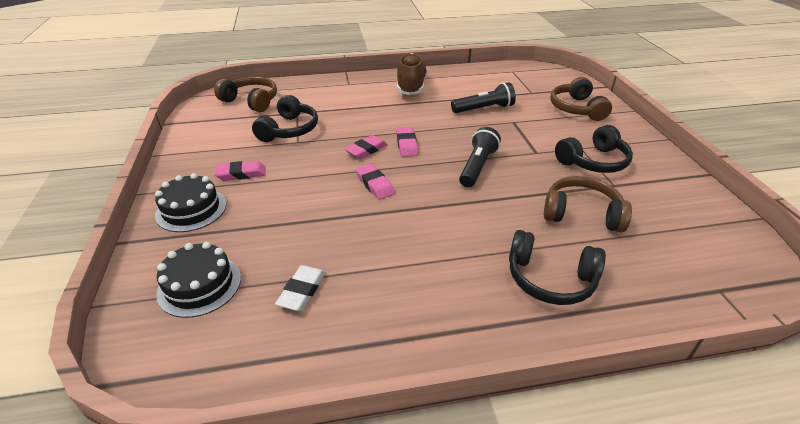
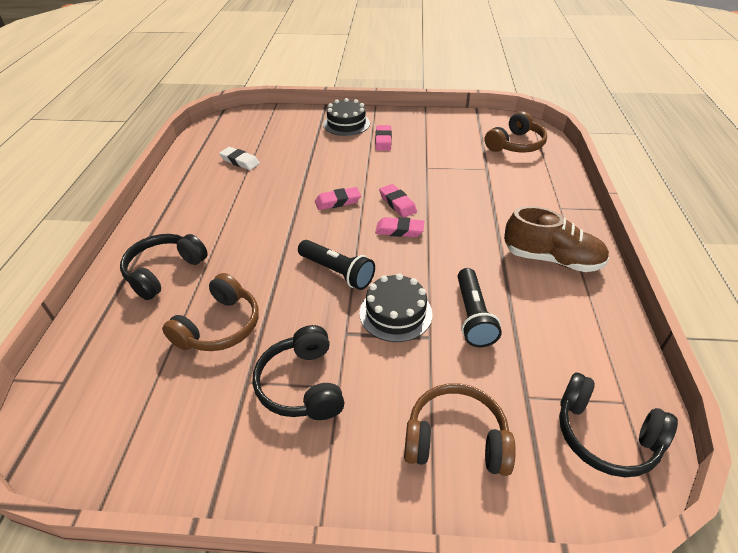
camera: 105 degrees right, 5 degrees up
black cake [156,242,241,318] -> black cake moved to [360,273,433,342]
black headphones [252,95,318,142] -> black headphones moved to [559,373,678,477]

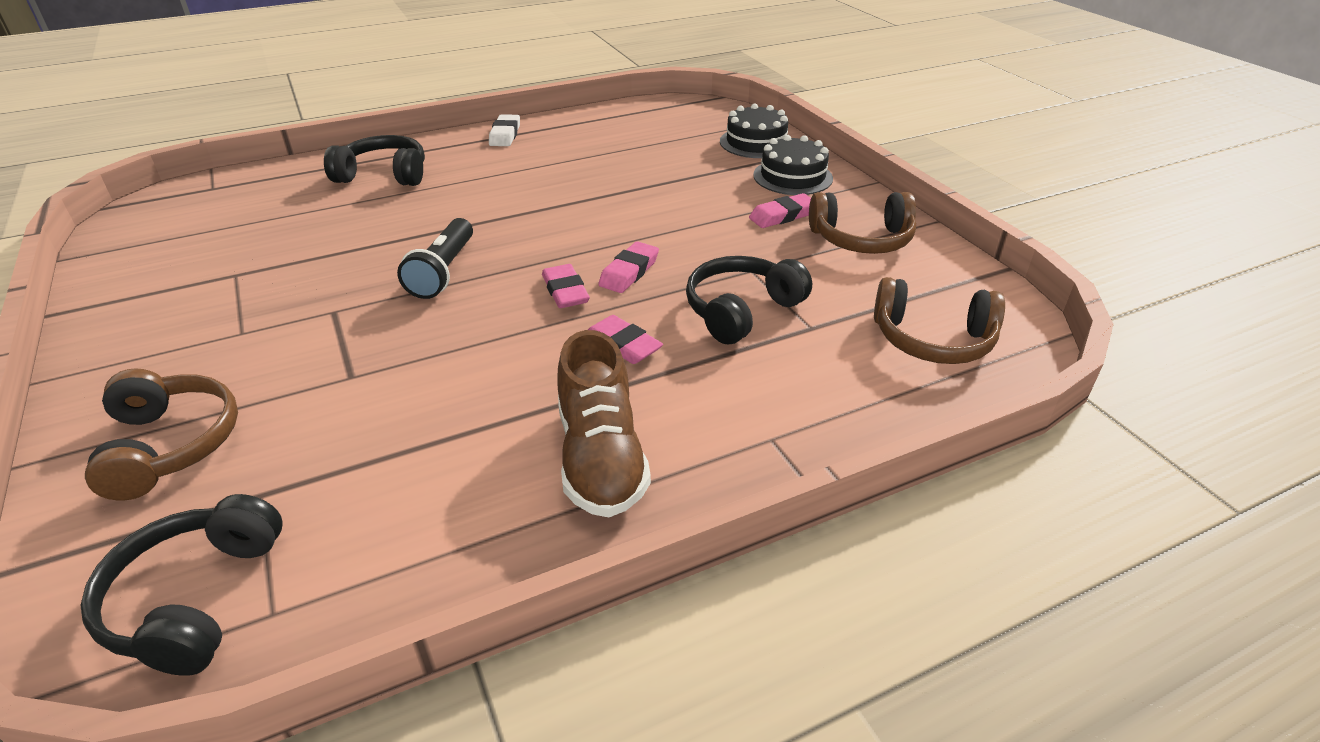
camera: 60 degrees right, 5 degrees down
brown headphones [162,273,259,351] -> brown headphones moved to [809,192,916,254]
white eraser [219,147,260,170] -> white eraser moved to [489,114,520,146]
black headphones [253,325,345,420] -> black headphones moved to [686,256,812,344]
pink eraser [315,187,361,210] -> pink eraser moved to [588,315,663,364]
black cake [360,273,433,342] -> black cake moved to [720,103,788,158]
black flashlight [458,268,502,347] -> none

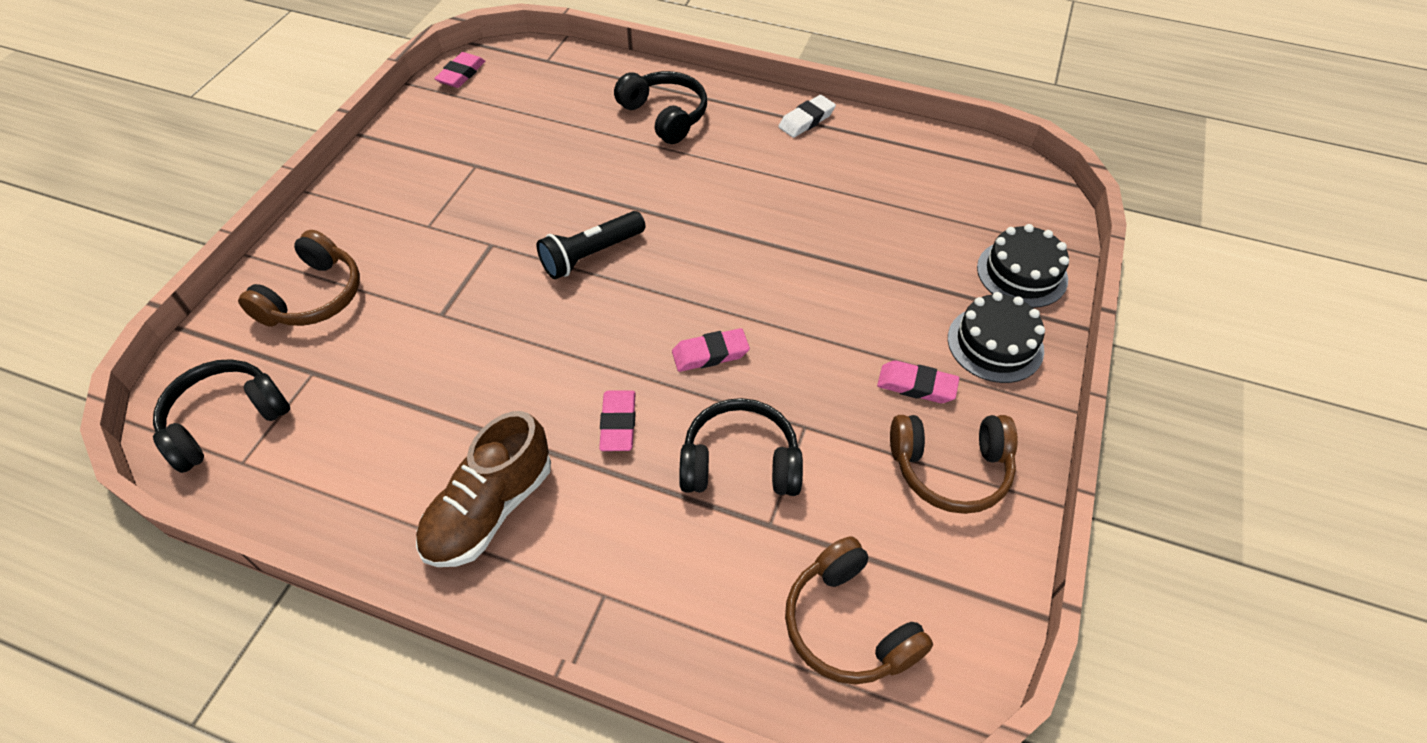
camera: 45 degrees right, 15 degrees up
pink eraser [542,264,590,308] -> pink eraser moved to [434,52,485,88]
brown headphones [809,192,916,254] -> brown headphones turned 45 degrees counterclockwise [890,415,1018,514]

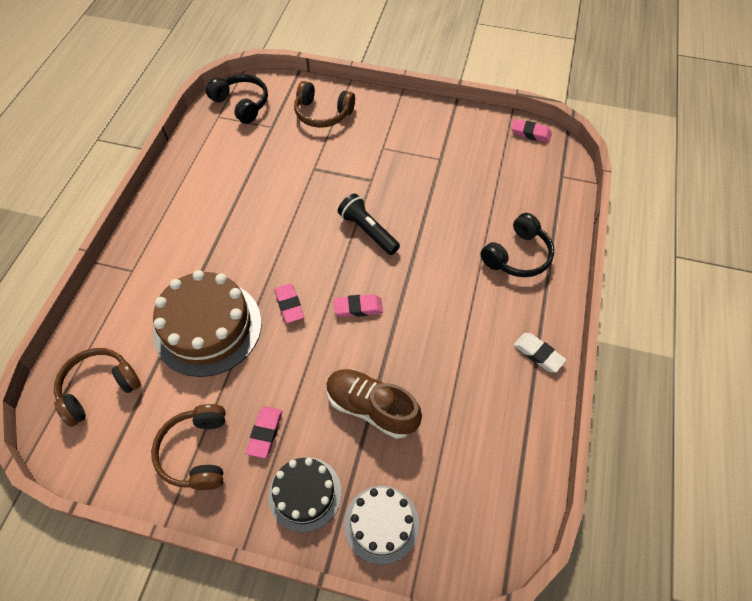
camera: 85 degrees right, 5 degrees up
brown shoe [416,411,551,567] -> brown shoe moved to [326,369,422,439]
pink eraser [599,390,636,451] -> pink eraser moved to [334,294,383,317]
black headphones [679,398,803,496] -> brown cake [153,270,262,377]
black cake [977,224,1069,308] -> white cake [344,486,419,565]

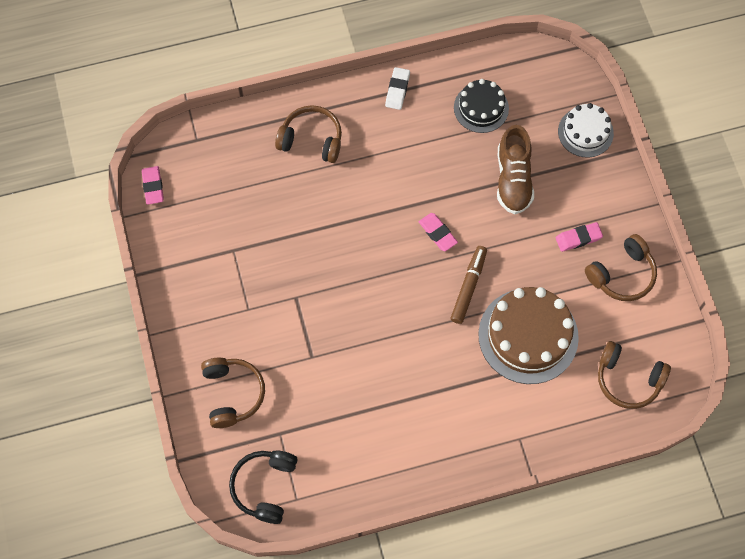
camera: 120 degrees left, 10 degrees up
black cake [268,457,342,532] -> black cake moved to [454,79,509,133]
pink eraser [274,283,304,323] -> brown marker [451,246,487,324]
black flashlight [338,194,400,255] -> none
black headphones [481,213,554,277] -> brown headphones [275,105,342,163]

